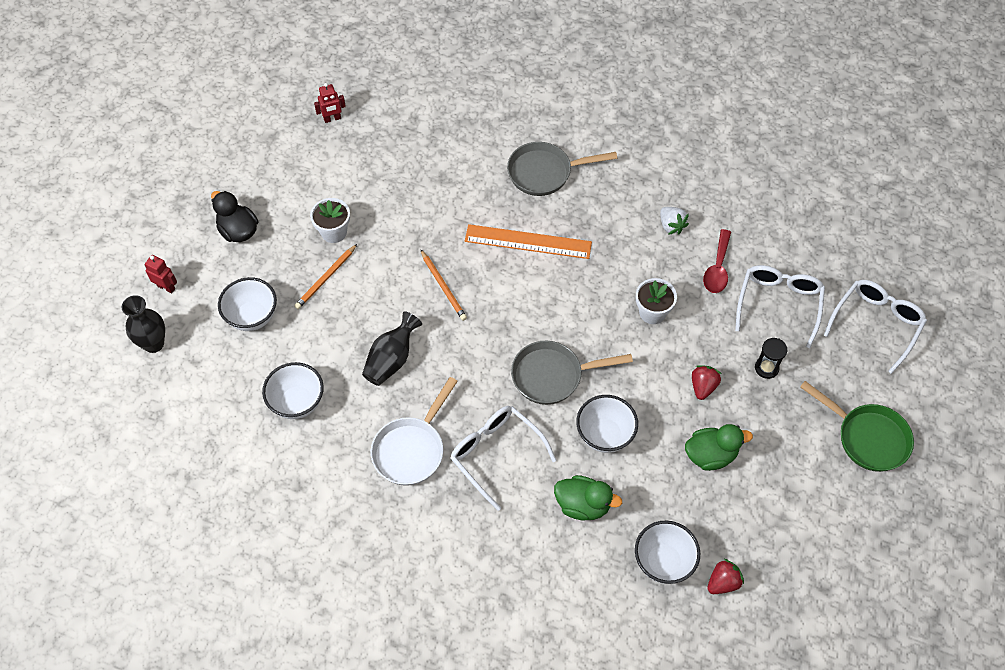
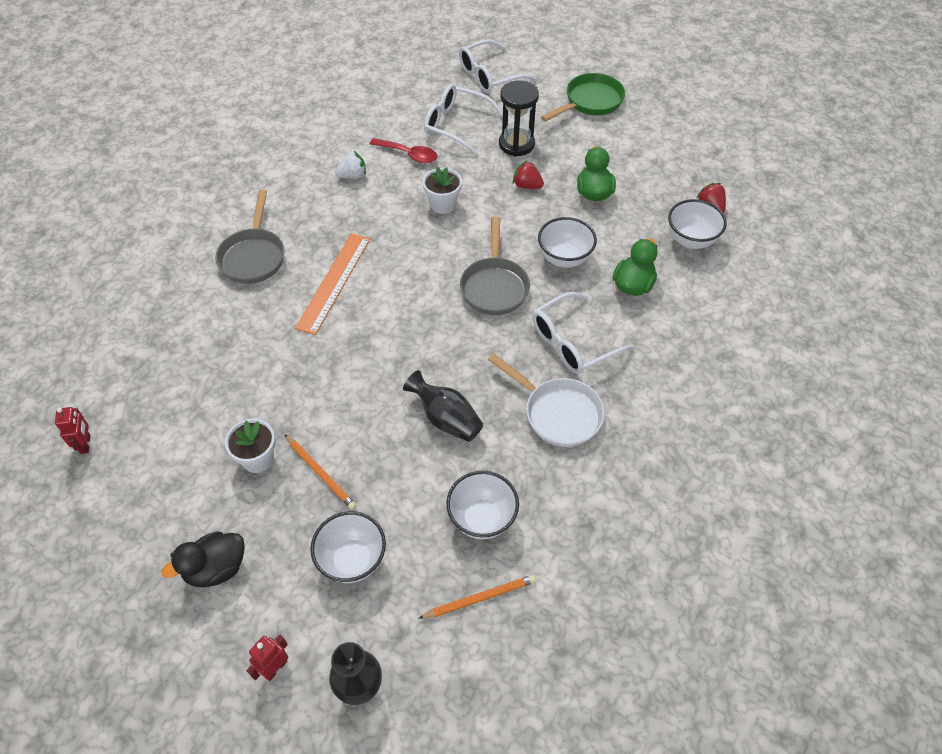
camera: 80 degrees left, 5 degrees down
orange pencil [420,249,467,321] -> orange pencil moved to [419,575,536,618]
black hourglass [755,338,787,379] -> black hourglass [499,80,539,156], size x1.71
white glasses [824,280,927,374] -> white glasses turned 75 degrees counterclockwise [459,39,537,93]

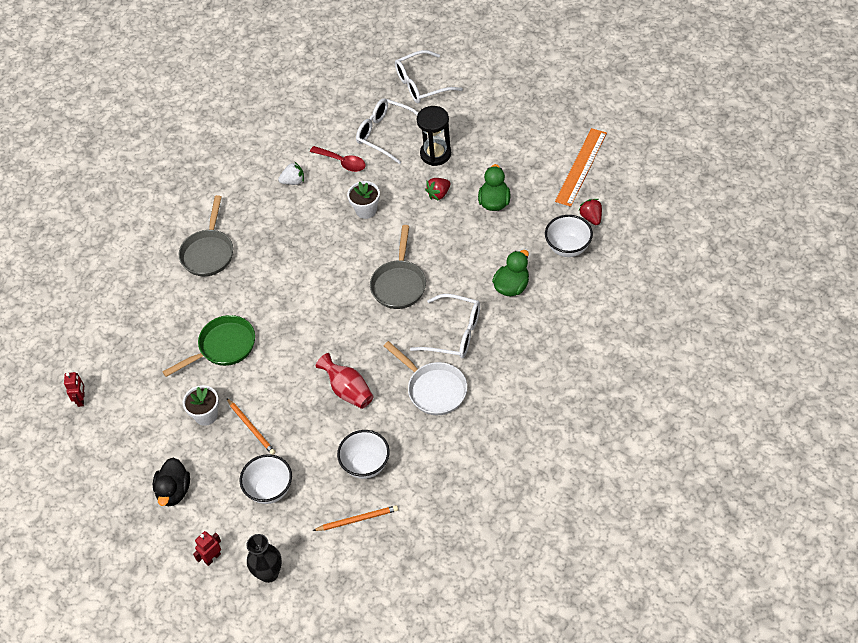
camera: 10 degrees right, 0 degrees up
black duck [162,531,245,588] -> black duck turned 60 degrees counterclockwise [153,458,190,506]
orange ruler [295,233,370,335] -> orange ruler moved to [555,128,607,207]
black vase [403,370,483,442] -> red vase [316,353,373,409]
red strawberry [513,160,544,189] -> red strawberry turned 75 degrees counterclockwise [425,178,450,201]
white glasses [532,292,635,374] -> white glasses turned 135 degrees counterclockwise [410,294,480,358]
white bowl [538,217,597,268] -> none
green pan [541,73,625,122] -> green pan moved to [162,315,255,377]

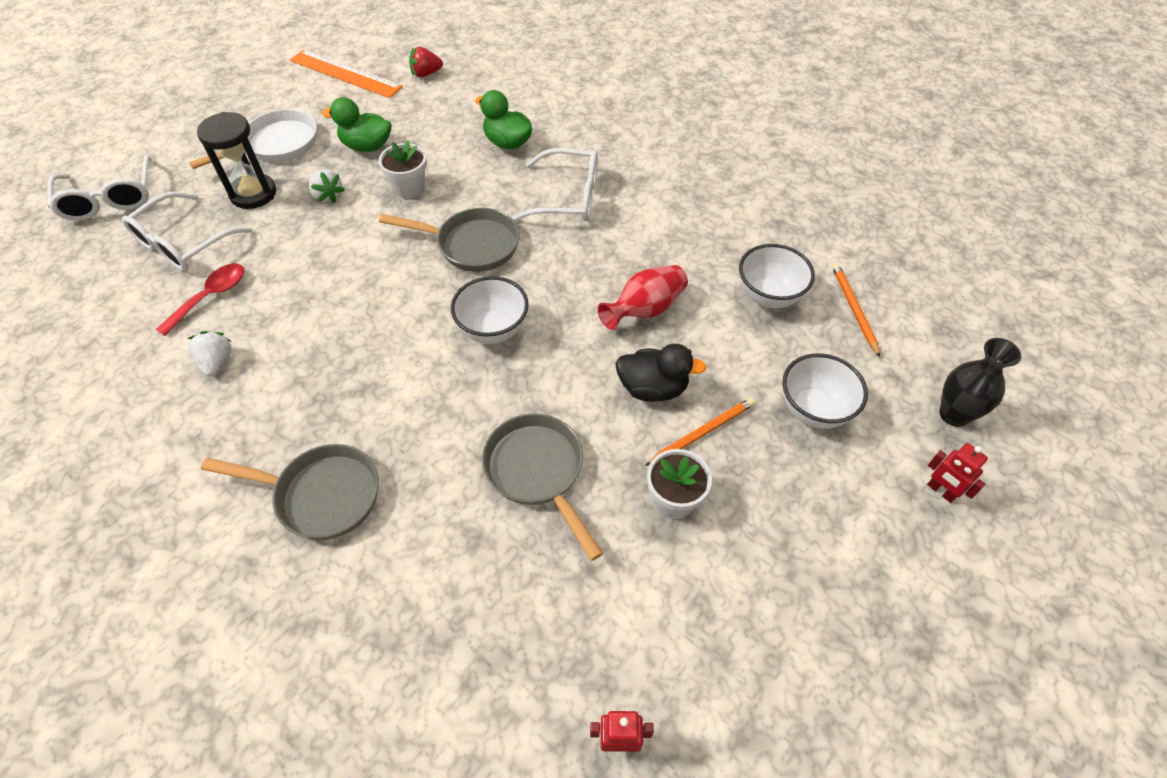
camera: 90 degrees left, 0 degrees up
black duck [153,458,190,506] -> black duck moved to [616,344,707,402]
green pan [162,315,255,377] -> grey pan [482,413,603,561]
white flower pot [347,181,380,219] -> white flower pot moved to [379,140,427,199]
white pan [384,341,467,415] -> white pan moved to [189,109,317,169]
white glasses [410,294,480,358] -> white glasses turned 75 degrees clockwise [512,148,598,221]
red strawberry [425,178,450,201] -> white strawberry [309,169,345,203]
white bowl [545,215,593,257] -> white bowl moved to [451,276,529,344]

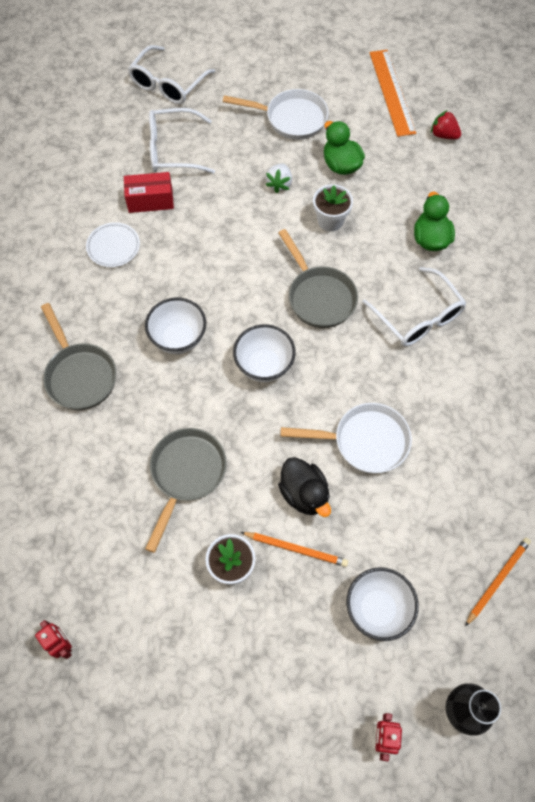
camera: 50 degrees right, 10 degrees up
red spoon [156,264,244,336] -> red box [124,172,174,213]
white strawberry [187,331,232,377] -> white plate [86,222,140,267]
black hourglass [197,112,276,209] -> none
red vase [597,265,688,330] -> white pan [280,403,412,474]
white bowl [739,244,815,308] -> white bowl moved to [145,298,206,354]

